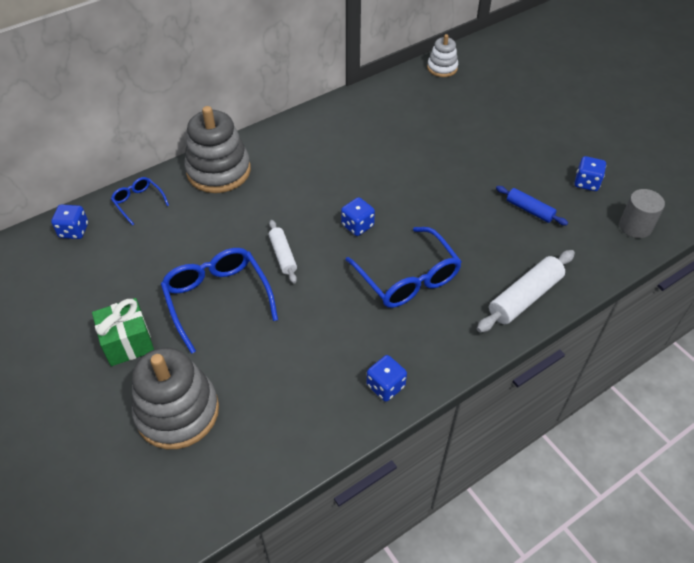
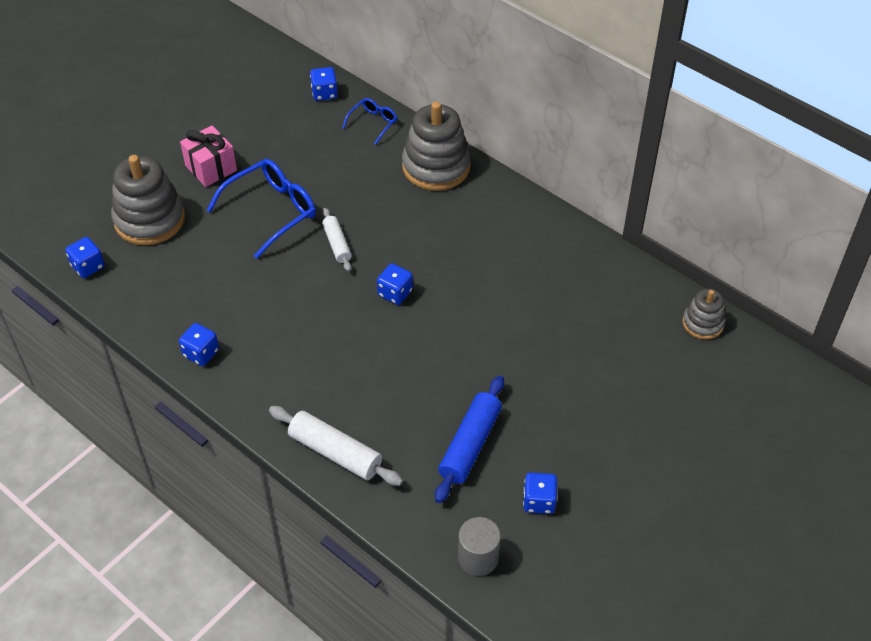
camera: 75 degrees right, 0 degrees up
green gift [92,298,154,366] -> pink gift [180,125,237,187]
white rolling pin [269,220,297,284] -> white rolling pin turned 75 degrees counterclockwise [322,208,352,272]
blue glasses [346,227,462,308] -> none
white stacking toy [427,34,458,77] -> grey stacking toy [683,289,726,340]
blue rolling pin [496,186,568,226] -> blue rolling pin [435,376,504,503], size x1.63
none -> blue dice [65,237,105,278]

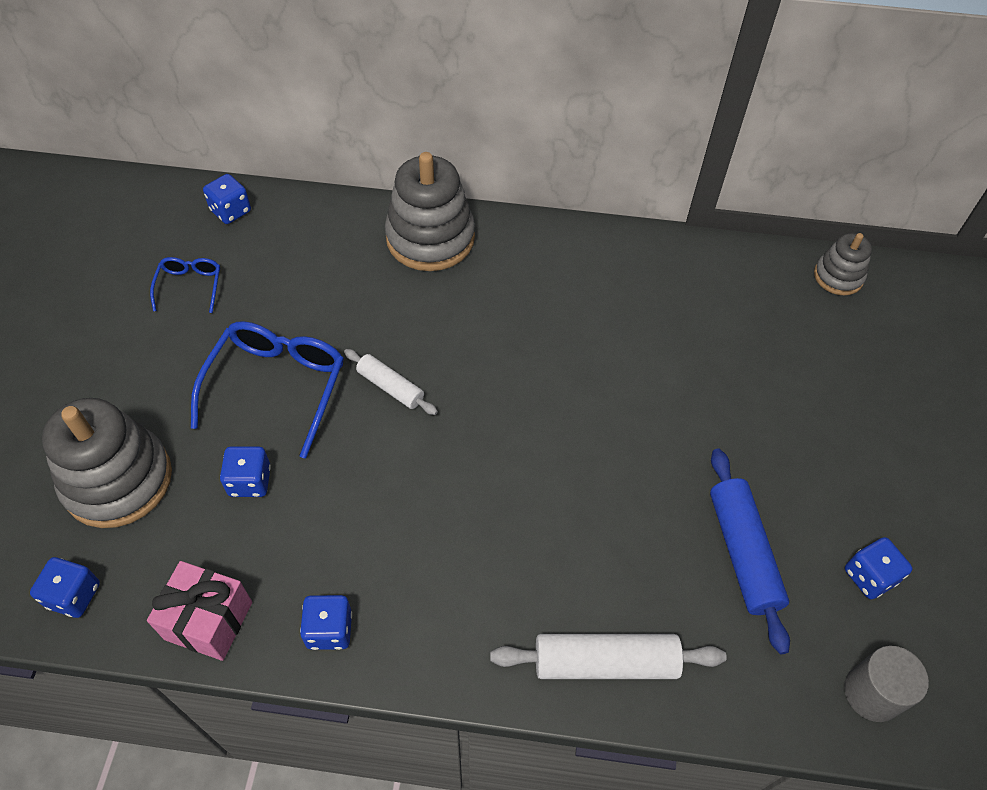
camera: 35 degrees left, 5 degrees up
pink gift [180,125,237,187] -> pink gift moved to [147,561,252,661]
blue glasses [342,98,397,145] -> blue glasses moved to [150,257,220,313]
blue dice [377,263,413,305] -> blue dice moved to [220,446,271,497]

